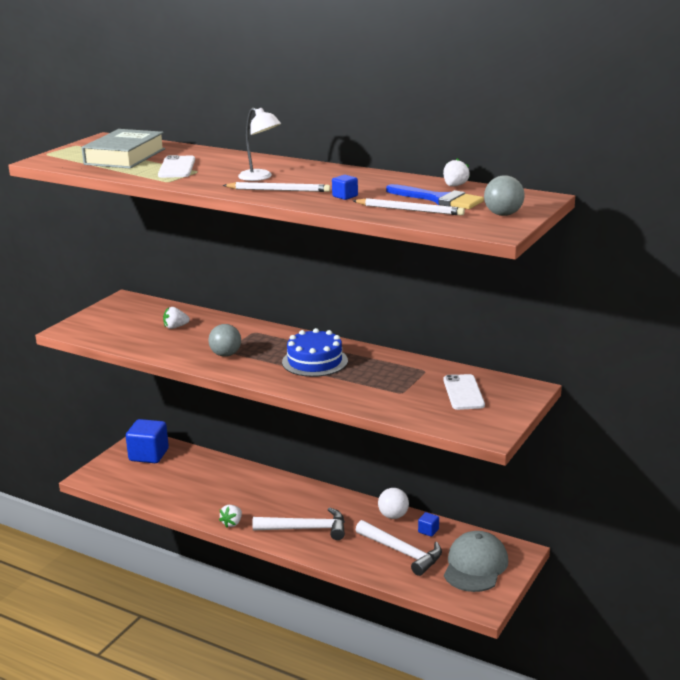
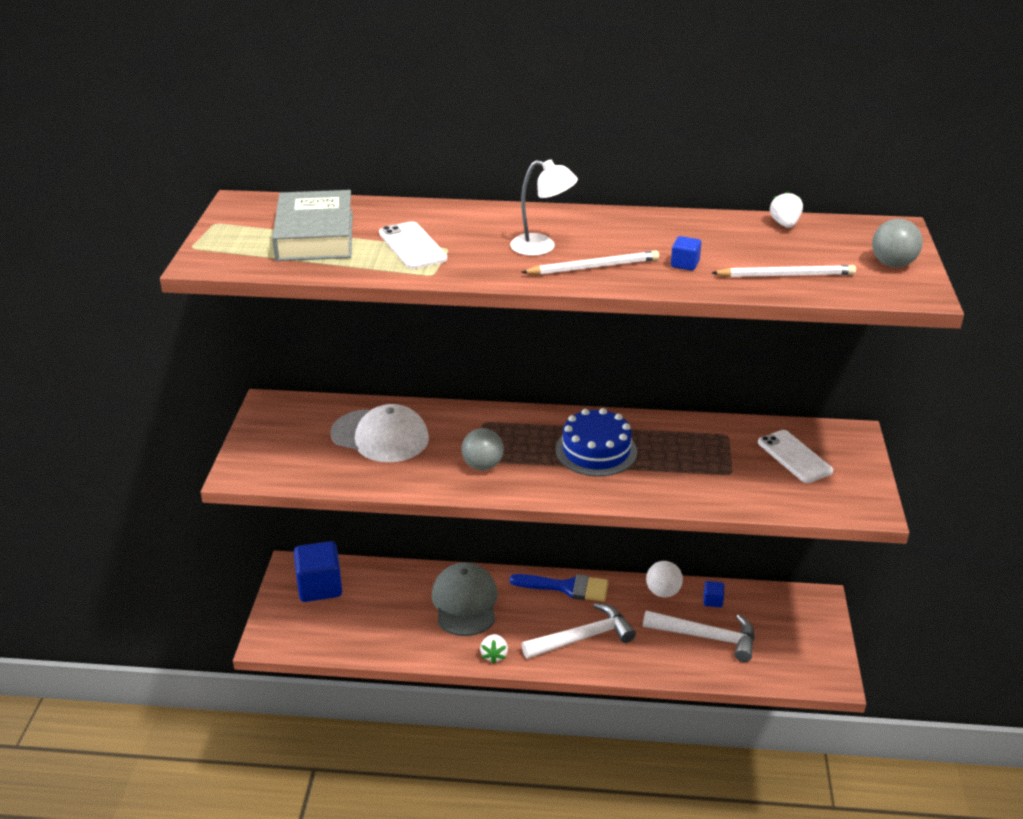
camera: 25 degrees left, 10 degrees up
white strawberry [163,307,190,329] -> white cap [330,404,429,462]
blue brush [386,184,484,209] -> blue brush moved to [509,574,609,602]
grey cap [444,531,508,592] -> grey cap moved to [431,562,498,636]

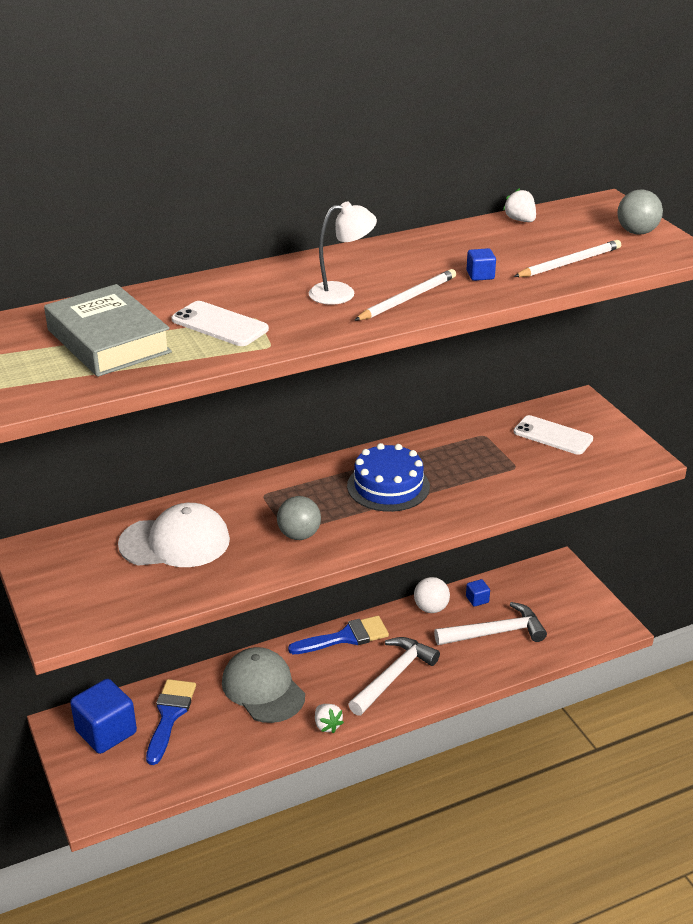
camera: 30 degrees left, 0 degrees up
none -> blue brush [146,679,196,765]

